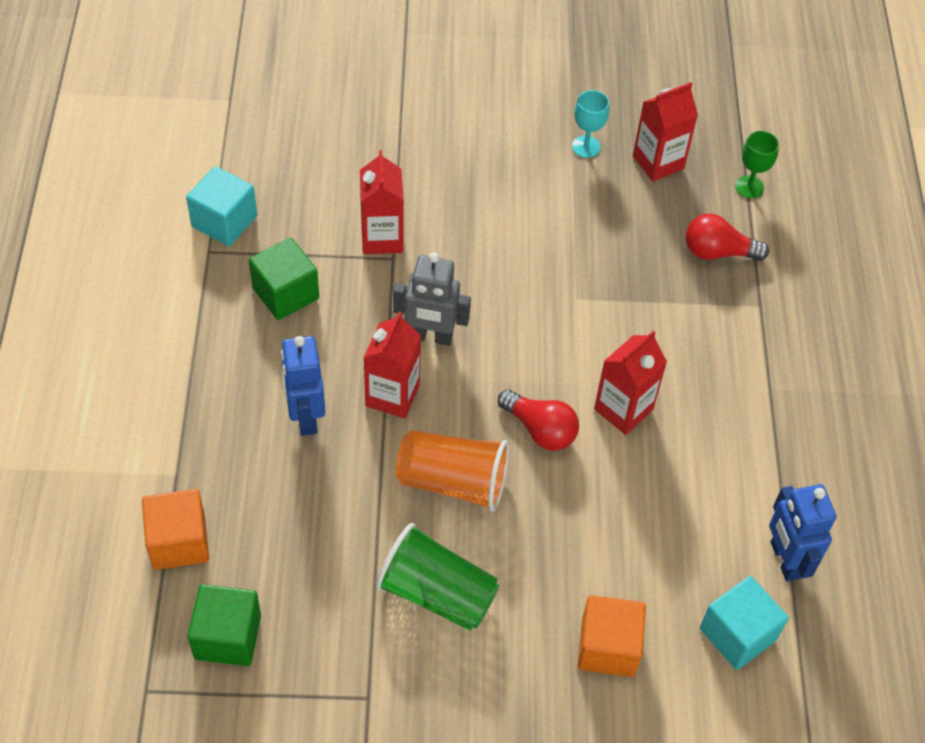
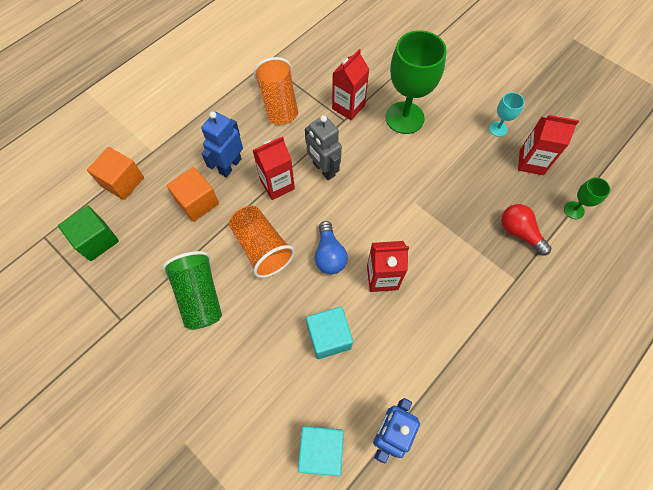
camera: 45 degrees right, 10 degrees up
turquoise cube [186,166,257,246] -> turquoise cube moved to [306,307,353,359]
green cube [249,238,319,320] -> orange cup [253,57,298,125]
red light bulb [498,389,579,451] -> blue light bulb [314,221,348,274]
orange cube [578,595,646,677] -> orange cube moved to [167,167,219,222]
none -> green goblet [385,30,447,134]

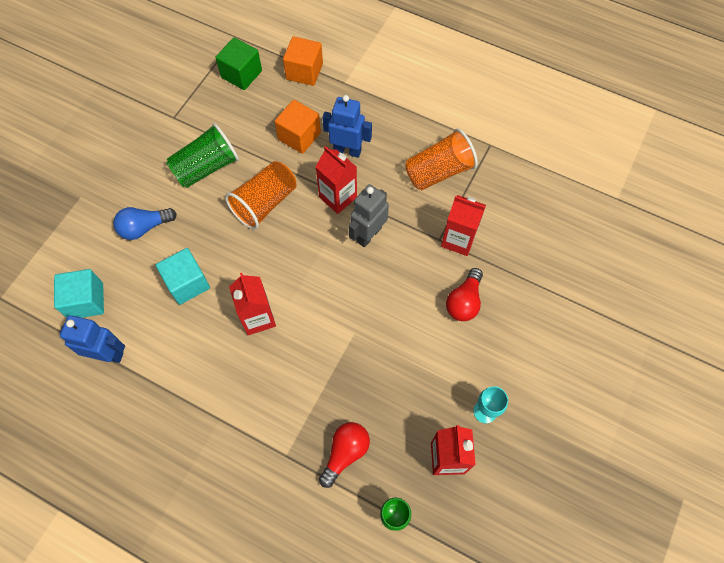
camera: 75 degrees right, 0 degrees up
blue light bulb [314,221,348,274] -> blue light bulb moved to [113,207,177,240]
green goblet [385,30,447,134] -> red light bulb [446,268,483,321]

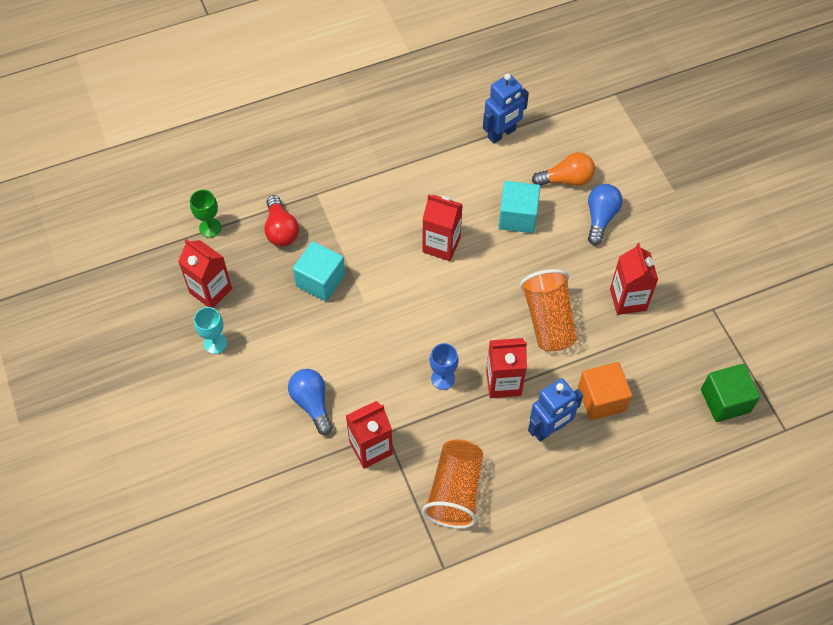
camera: 130 degrees right, 5 degrees down
turquoise cube [54,269,104,318] -> turquoise cube moved to [293,241,345,301]
green cup [166,123,239,188] -> red carton [610,243,658,315]
orange cube [283,36,323,86] -> none
grey robot [348,184,389,247] -> blue goblet [430,343,459,390]
red light bulb [446,268,483,321] -> blue light bulb [288,369,333,435]
none -> orange light bulb [532,152,595,186]

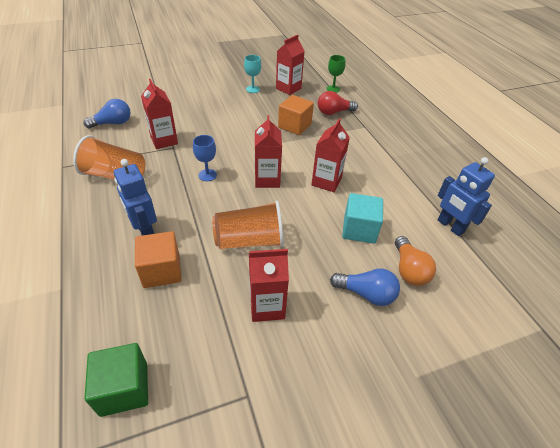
camera: 90 degrees right, 15 degrees down
blue light bulb [288,369,333,435] -> blue light bulb moved to [83,99,131,128]
turquoise cube [293,241,345,301] -> orange cube [278,95,314,135]
red carton [486,338,527,398] -> red carton moved to [255,115,282,188]

